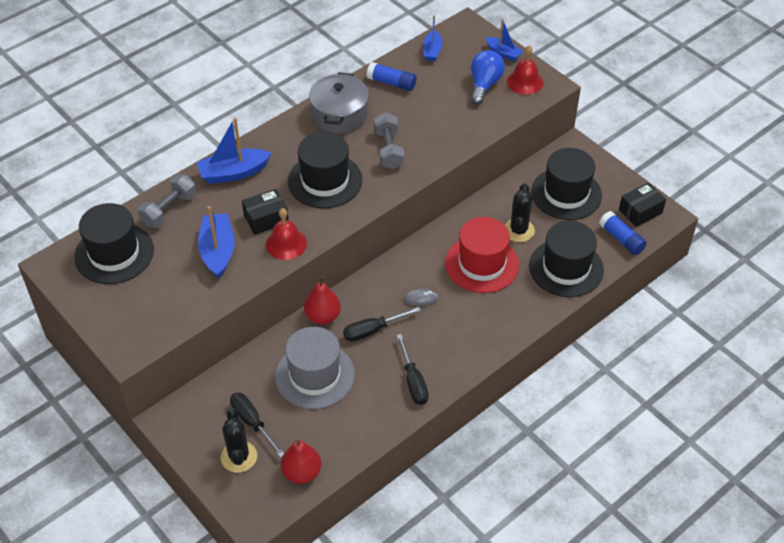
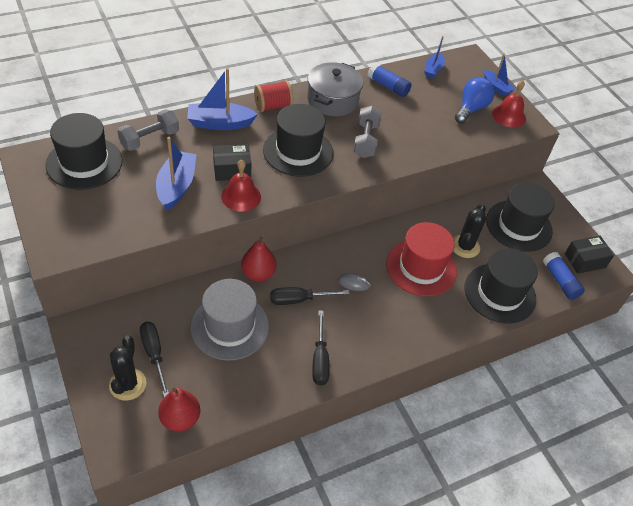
camera: 10 degrees right, 0 degrees up
none -> red spool [254,80,293,112]

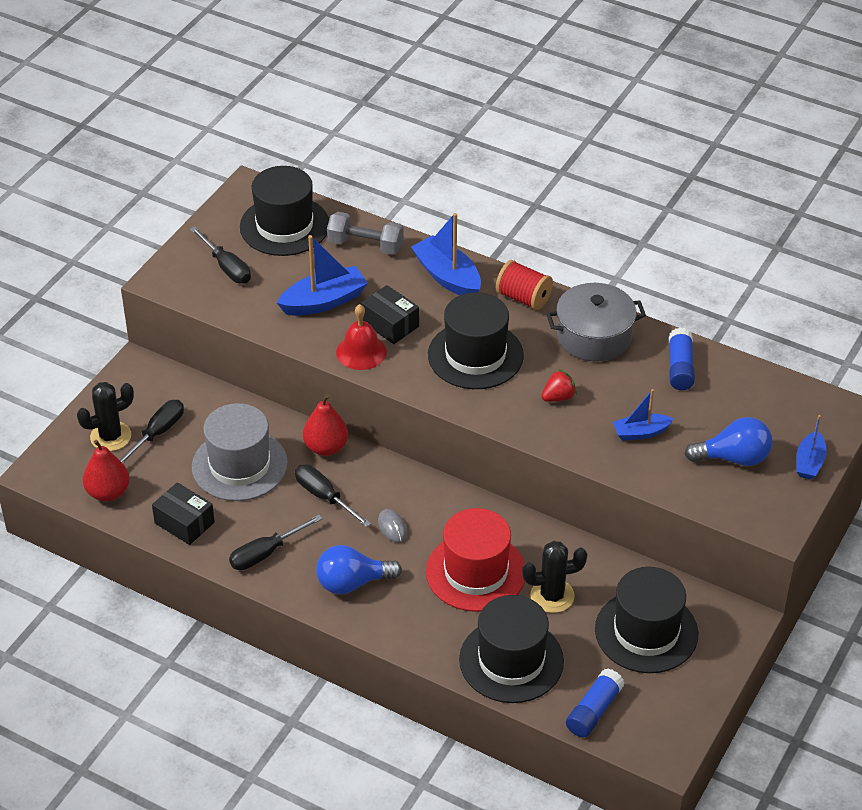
camera: 60 degrees right, 5 degrees down
grey dumbbell [353,106,382,158] -> red strawberry [541,369,577,402]
blue boat [424,36,445,79] -> blue boat moved to [613,389,673,441]
red bell [492,80,526,128] -> none
black box [565,236,614,274] -> black box moved to [152,482,215,545]
none -> black screwdriver [190,226,251,284]
none -> blue light bulb [316,545,402,594]

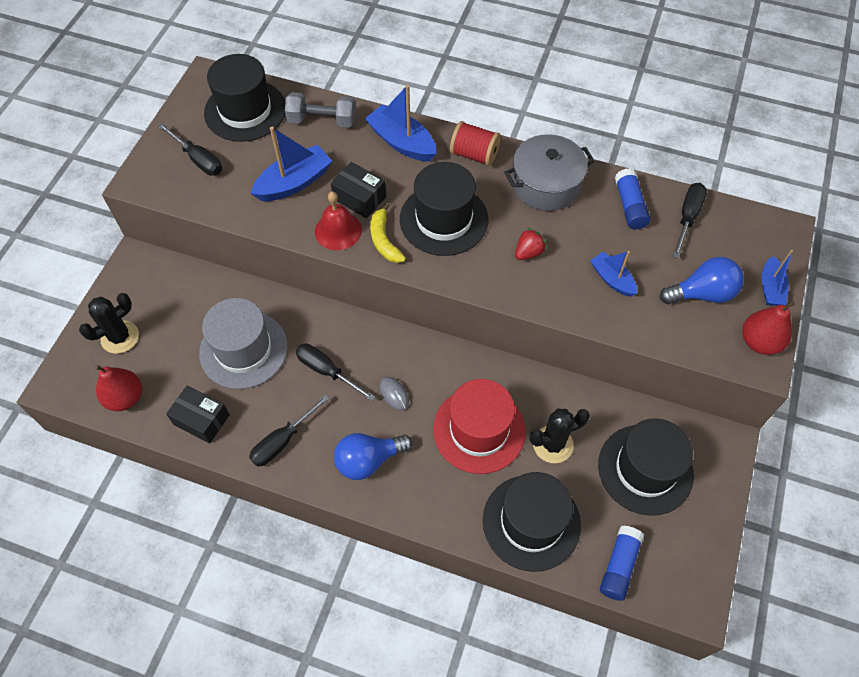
camera: 10 degrees left, 15 degrees up
black screwdriver [119,400,184,464] -> black screwdriver moved to [673,183,707,258]
red pear [303,395,348,456] -> red pear moved to [743,301,795,355]
blue boat [613,389,673,441] -> blue boat turned 75 degrees clockwise [590,251,637,297]
none -> yellow banana [370,203,406,263]

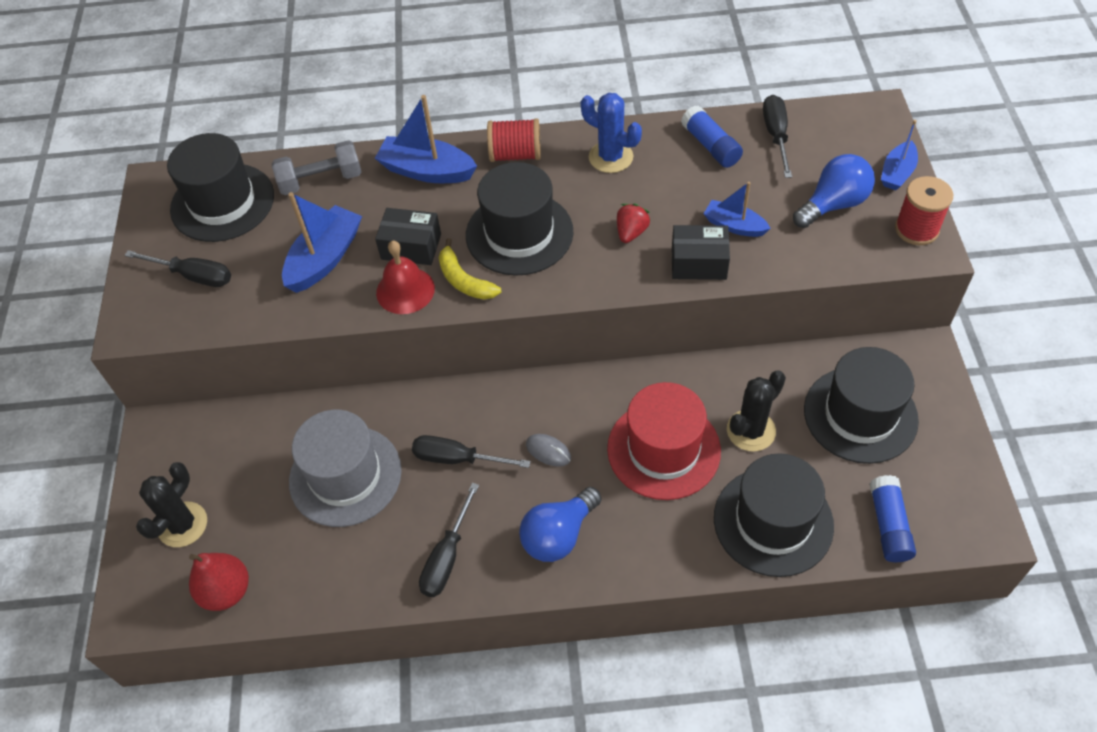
camera: 20 degrees left, 5 degrees down
black box [166,385,230,443] -> black box moved to [672,225,730,280]
grey pot [504,134,594,211] -> blue cactus [580,93,642,173]
red pear [743,301,795,355] -> red spool [895,176,953,245]
blue boat [761,250,793,306] -> blue boat turned 45 degrees clockwise [881,120,918,190]

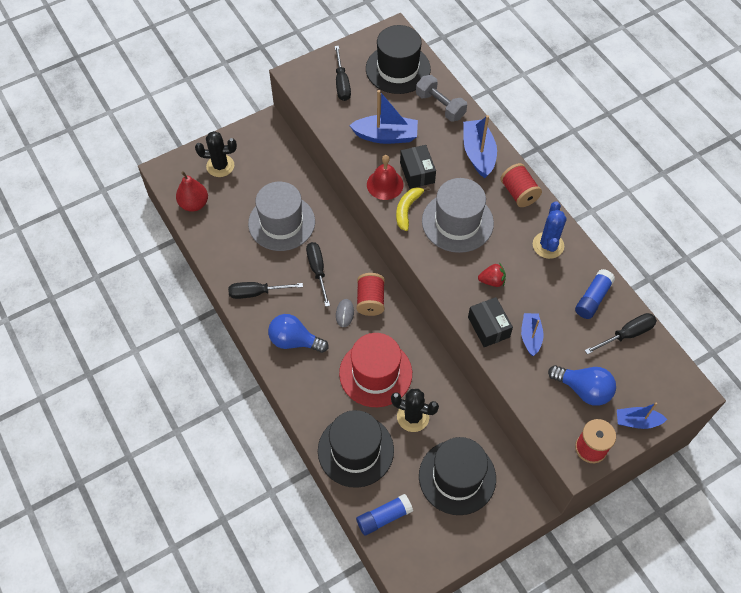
camera: 60 degrees right, 5 degrees up
black hat [466,162,573,276] -> grey hat [422,178,494,253]
none -> red spool [356,273,385,316]

